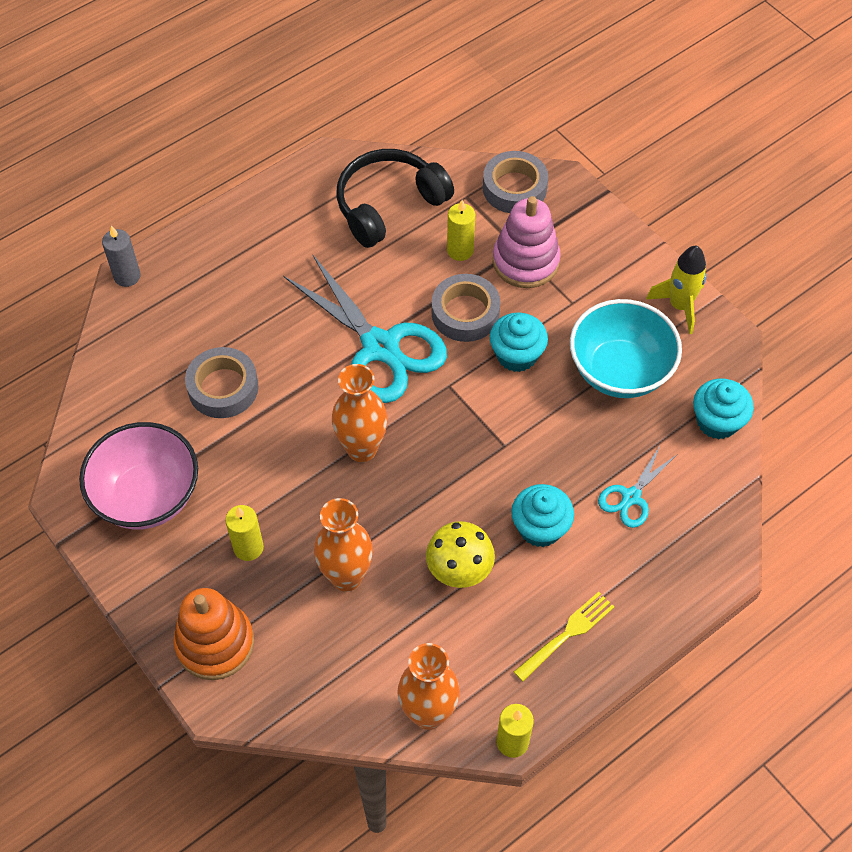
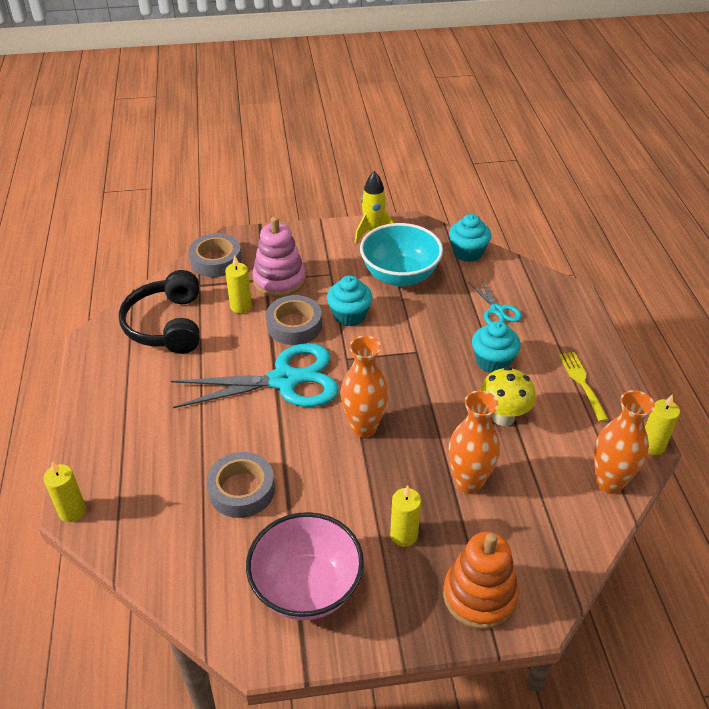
camera: 60 degrees left, 15 degrees down
grey candle [102,226,141,287] -> yellow candle [44,461,86,522]

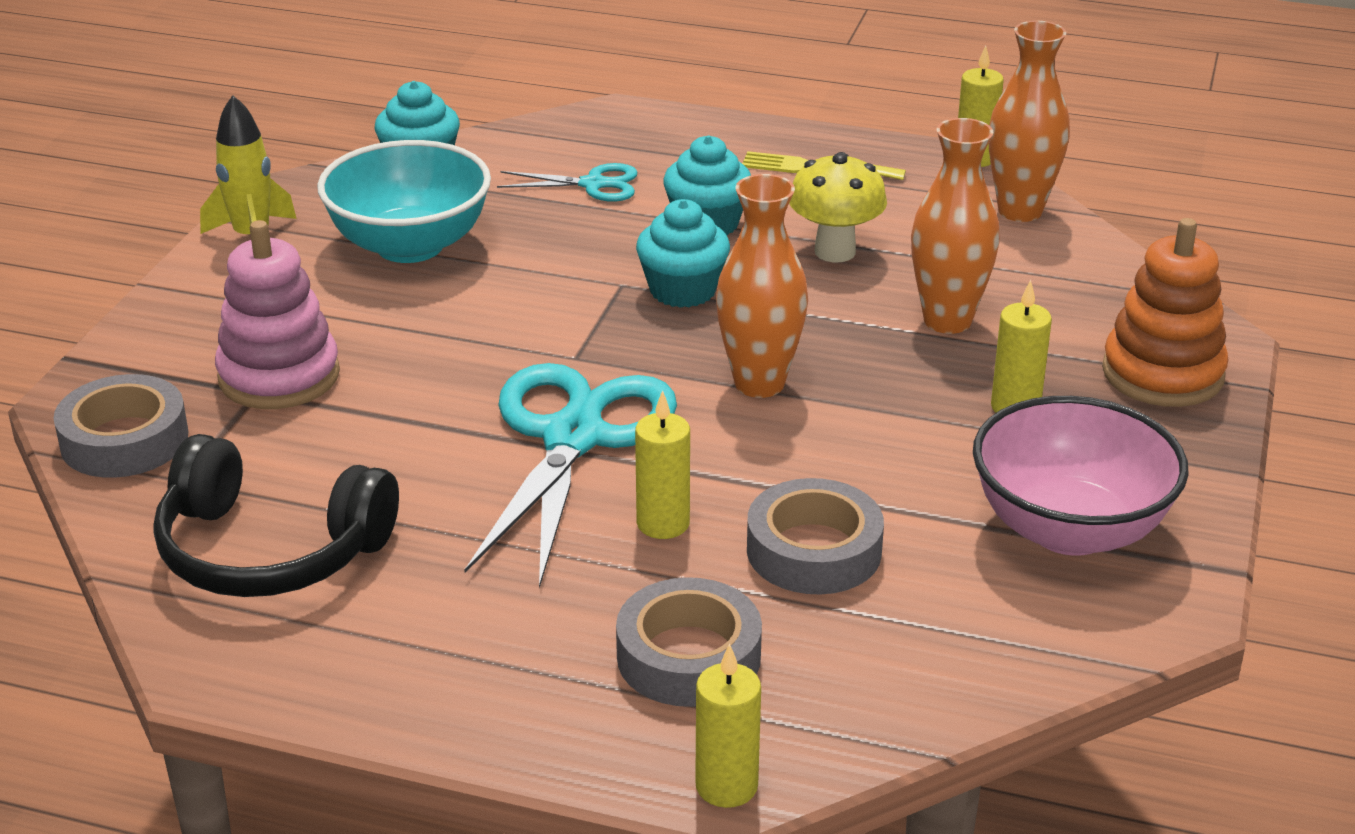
camera: 65 degrees left, 10 degrees down
yellow candle [225,255,252,313] -> yellow candle moved to [635,390,690,539]
grey tape [266,295,322,345] -> grey tape moved to [616,577,762,707]
turquoise cupcake [327,276,373,326] -> turquoise cupcake moved to [636,199,730,308]

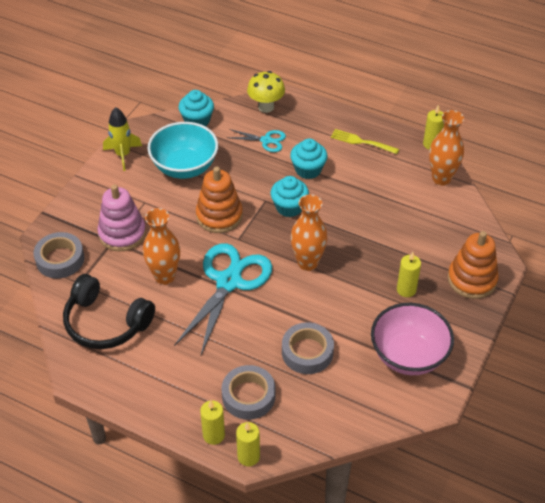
camera: 10 degrees right, 15 degrees up
yellow candle [635,390,690,539] -> yellow candle moved to [200,400,225,445]
yellow mushroom [789,152,887,262] -> yellow mushroom moved to [247,71,285,113]
orange vase [911,118,1000,334] -> orange vase moved to [143,208,180,285]
none -> orange stacking toy [196,167,243,233]

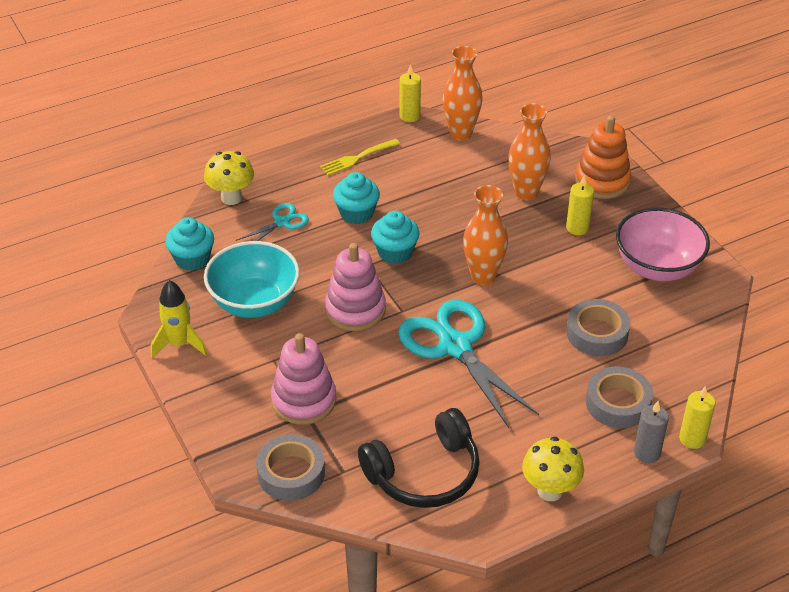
camera: 55 degrees left, 5 degrees down
orange vase [143,208,180,285] -> orange vase moved to [508,103,551,200]
orange stacking toy [196,167,243,233] -> pink stacking toy [325,243,386,331]
yellow candle [200,400,225,445] -> grey candle [634,401,669,463]
none -> yellow mushroom [522,437,584,501]

